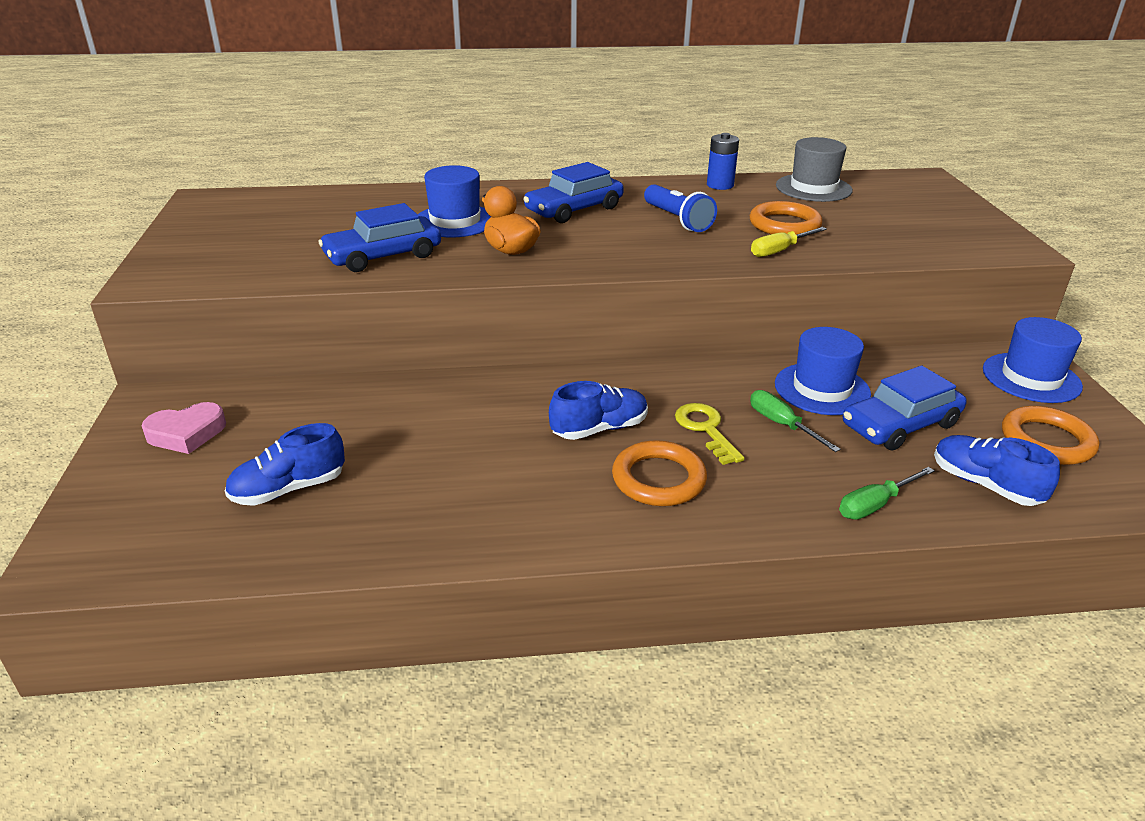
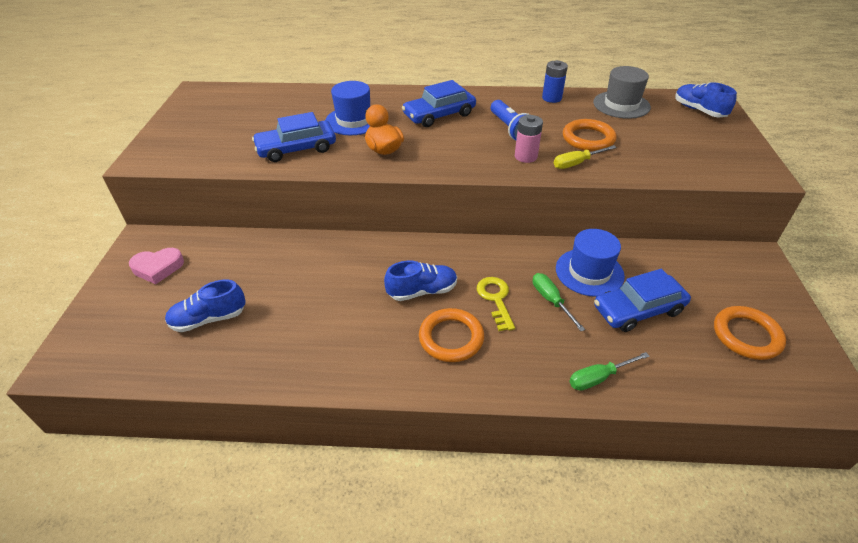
camera: 10 degrees right, 10 degrees up
blue shoe [934,435,1060,506] -> blue shoe moved to [675,82,737,117]
blue hat [983,317,1083,403] -> none
none -> pink battery [515,115,543,163]

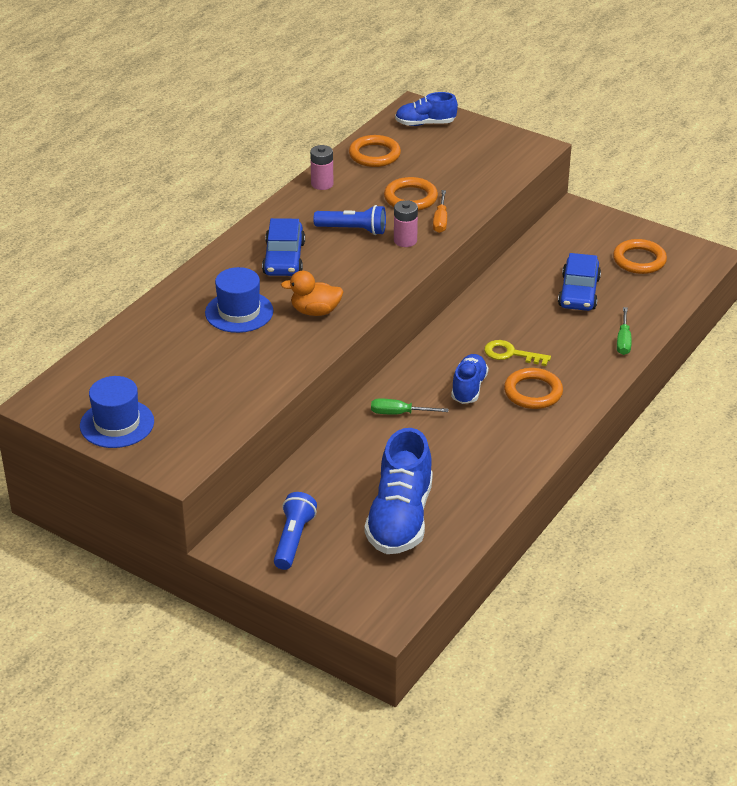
camera: 60 degrees left, 5 degrees down
pink heart [129,248,184,284] -> blue flashlight [274,492,317,570]
blue shoe [165,279,246,332] -> blue shoe [365,428,433,554], size x1.73
blue car [252,112,336,162] -> none
green screwdriver [533,273,585,331] -> green screwdriver moved to [371,398,449,415]
blue battery [542,60,568,103] -> pink battery [310,145,333,190]
yellow screwdriver [554,145,617,169] -> orange screwdriver [433,190,447,233]
blue hat [556,229,625,297] -> blue hat moved to [80,376,154,448]
grey hat [593,66,651,119] -> orange ring [349,135,401,167]

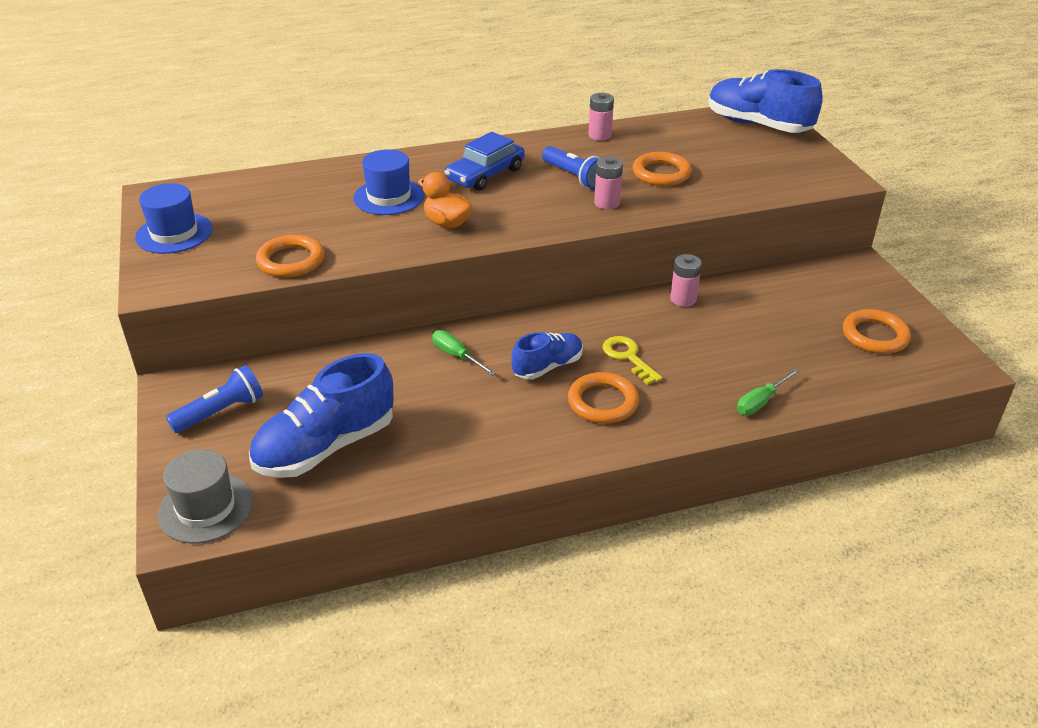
camera: 40 degrees right, 0 degrees up
orange ring [349,135,401,167] -> orange ring moved to [256,235,324,277]
blue shoe [395,92,458,126] -> blue shoe [708,69,823,133], size x1.73
orange screwdriver [433,190,447,233] -> none
blue car [558,253,601,311] -> none
none -> grey hat [158,449,253,543]
none -> pink battery [670,254,702,307]

